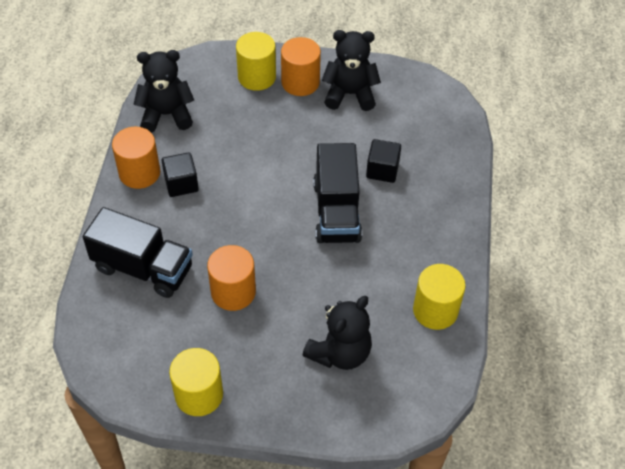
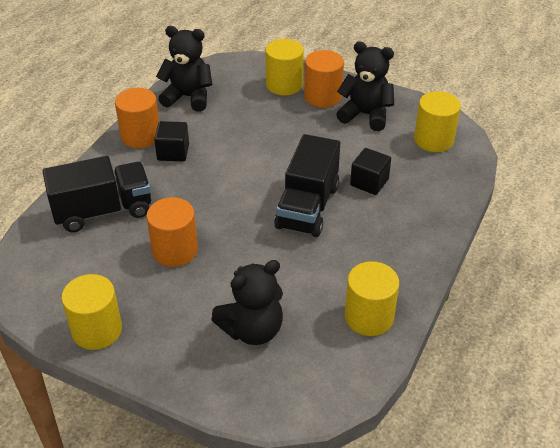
camera: 20 degrees right, 10 degrees down
black truck [83,207,193,298] -> black truck turned 60 degrees counterclockwise [43,156,151,232]
none -> yellow cylinder [414,91,461,152]

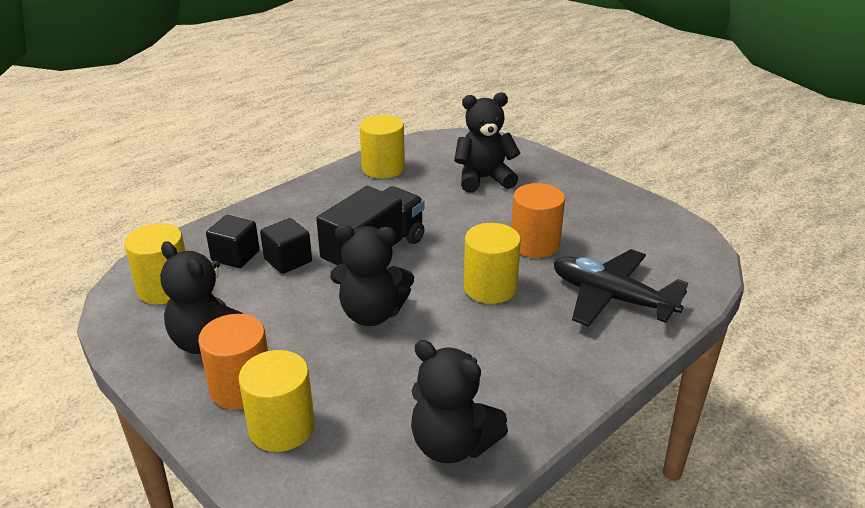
camera: 160 degrees left, 10 degrees down
black truck [43,156,151,232] -> black plane [554,249,689,327]
yellow cylinder [61,274,122,350] -> yellow cylinder moved to [464,223,521,304]
orange cylinder [115,88,159,148] -> none
black cube [154,121,189,161] -> black cube moved to [206,215,260,268]
none -> black teddy bear [330,225,414,326]

